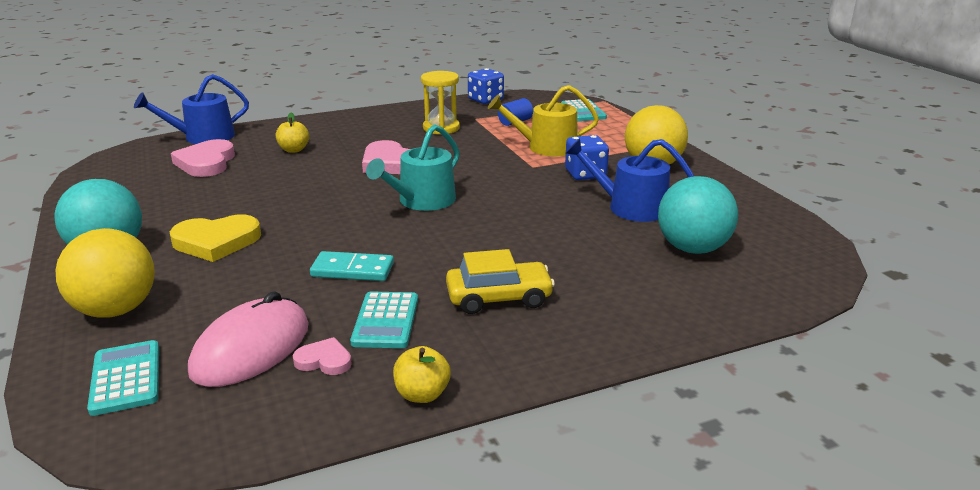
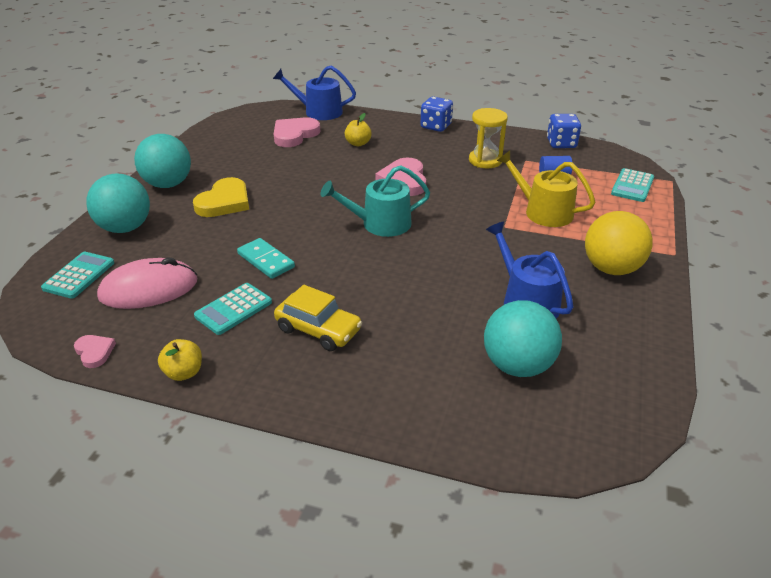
camera: 40 degrees right, 10 degrees up
yellow ball [56,228,155,318] -> turquoise ball [86,173,150,233]
yellow heart [170,214,261,262] -> yellow heart turned 90 degrees counterclockwise [193,177,249,217]
pink heart [293,337,352,375] -> pink heart moved to [74,335,116,368]
blue dice [565,135,609,180] -> blue dice moved to [421,97,453,132]

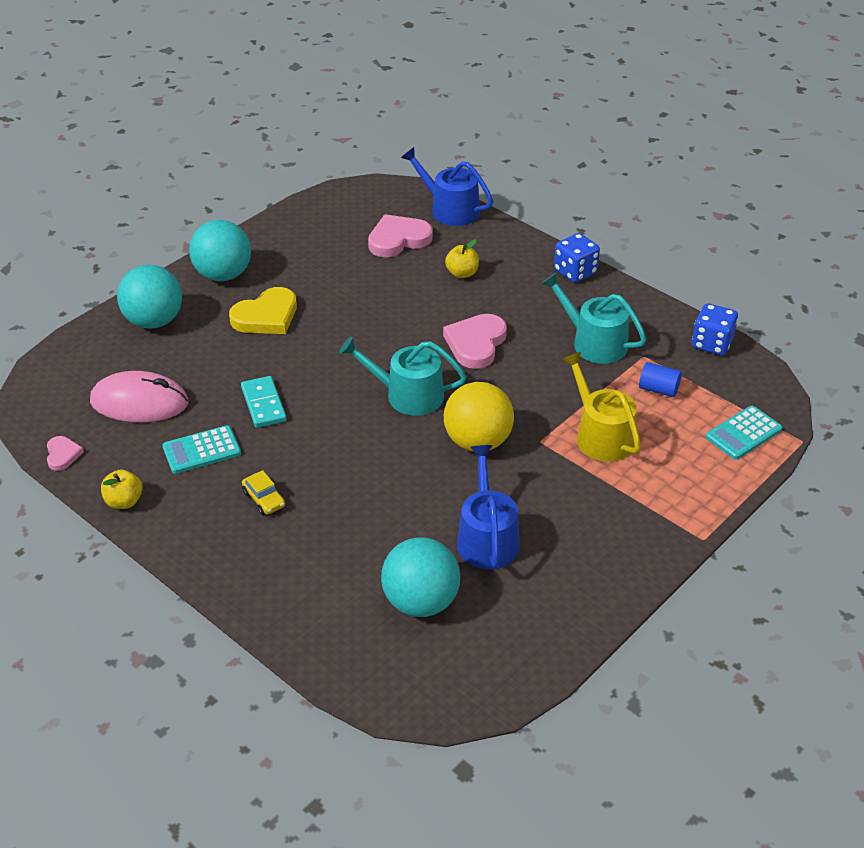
camera: 25 degrees right, 5 degrees up
turquoise calculator [41,252,114,299] -> none
yellow car [274,285,362,351] -> yellow car [242,470,285,515], size x0.59
yellow hourglass [469,108,508,168] -> turquoise watering can [541,272,647,364]
yellow ball [585,211,653,275] -> yellow ball moved to [444,382,514,452]

